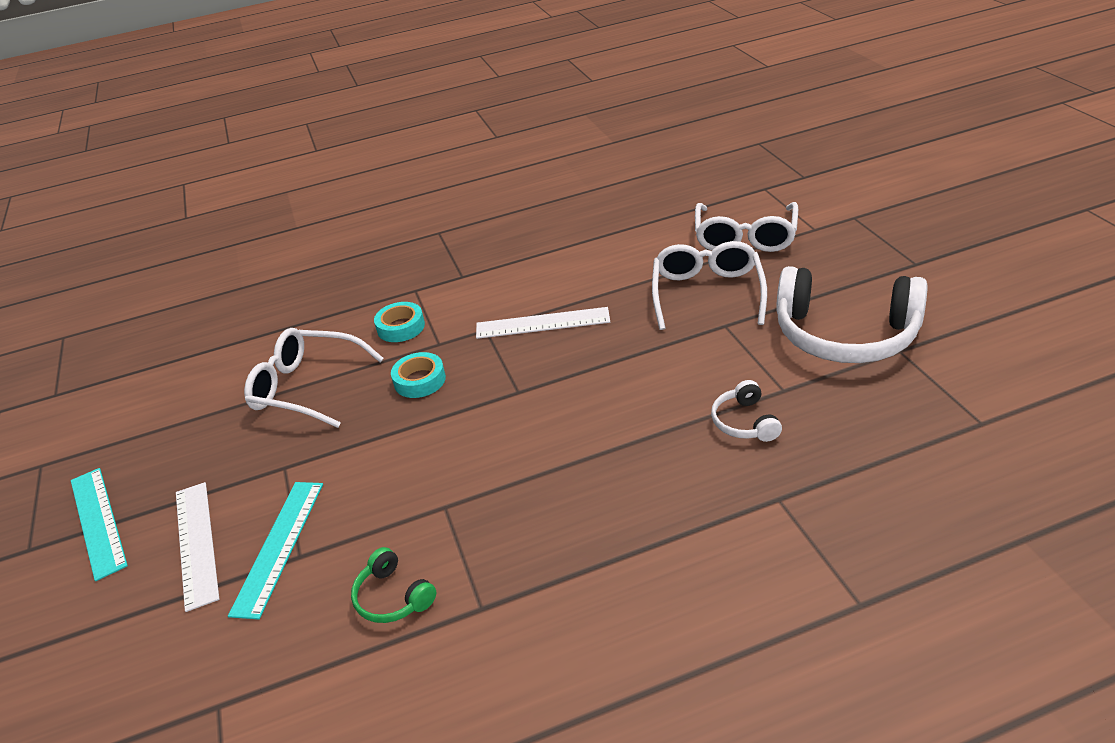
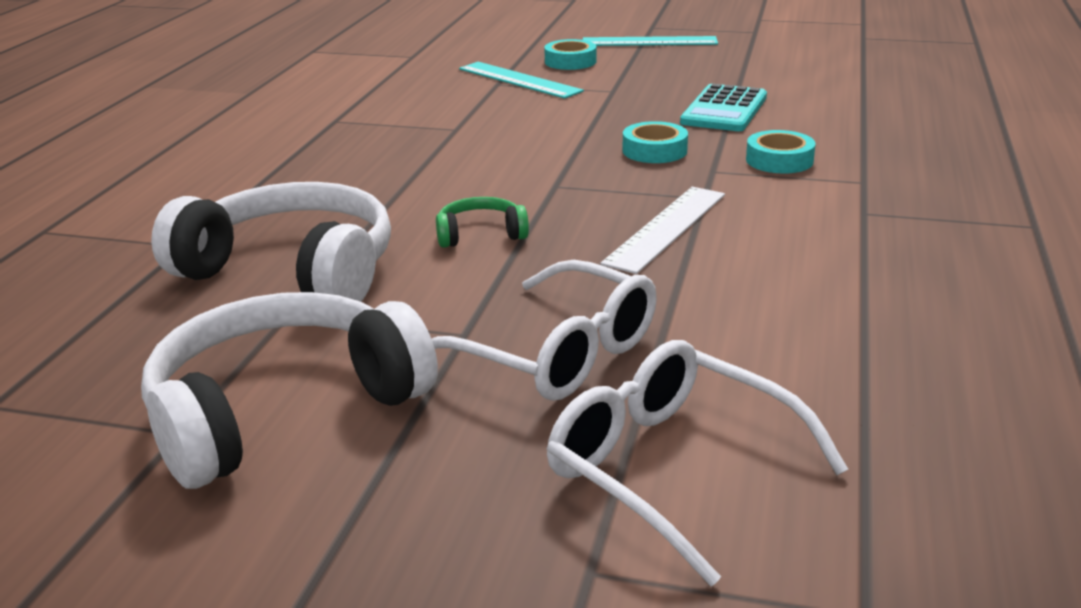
camera: 120 degrees right, 10 degrees down
white ruler [176,482,219,612] -> turquoise tape [545,39,596,70]
white glasses [244,328,384,428] -> turquoise calculator [680,84,767,131]
green headphones [351,547,436,623] -> green headphones moved to [436,197,529,248]
white headphones [711,380,782,442] -> white headphones [151,182,391,302], size x2.24

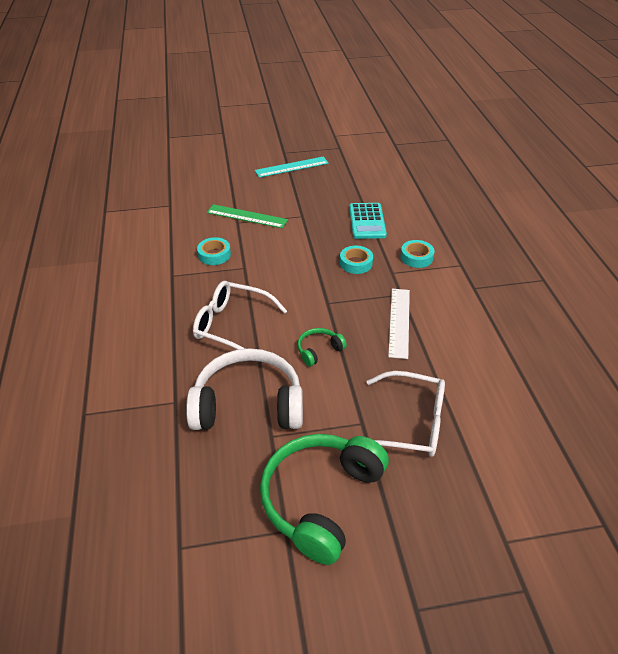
camera: 25 degrees left, 15 degrees up
white headphones [141,292,438,489] -> green headphones [260,434,389,565]
turquoise ruler [459,62,584,99] -> green ruler [207,204,288,229]
turquoise tape [545,39,596,70] -> turquoise tape moved to [197,237,231,265]
white glasses [546,340,848,586] -> white glasses moved to [193,281,287,350]

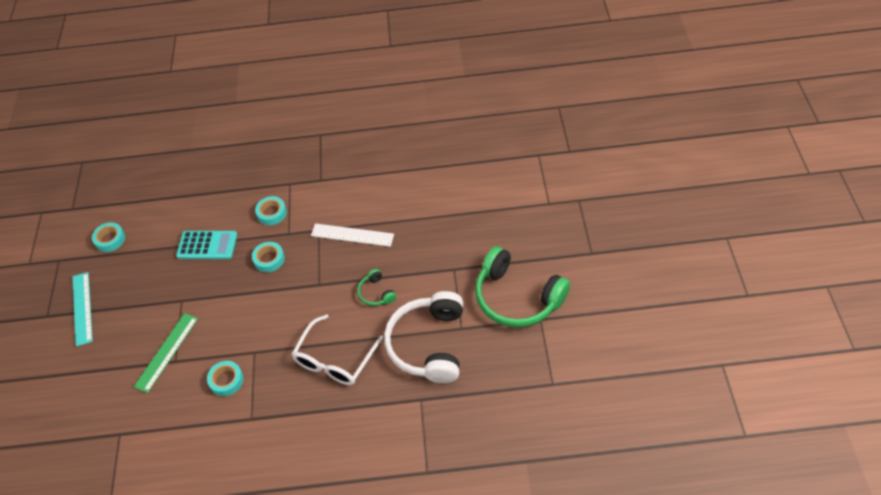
camera: 80 degrees left, 10 degrees up
white glasses [367,371,445,457] -> none
none -> turquoise tape [92,222,125,252]

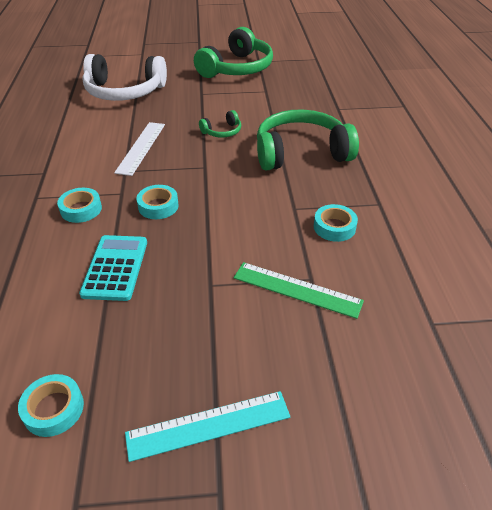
camera: 95 degrees left, 10 degrees down
white glasses [291,314,383,385] -> green headphones [257,109,359,170]
white headphones [384,291,463,383] -> white headphones moved to [82,54,167,101]

